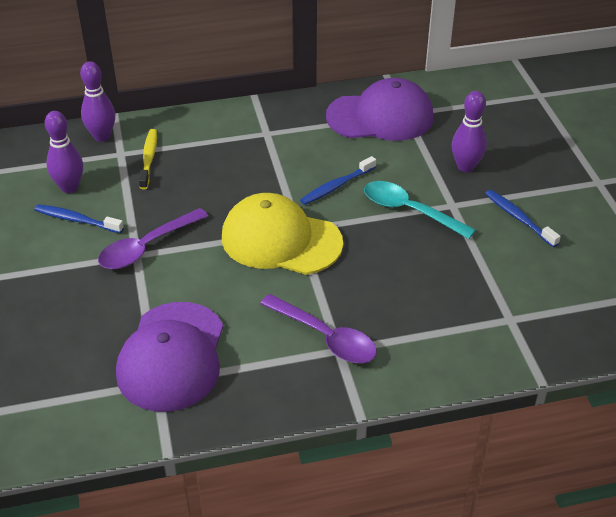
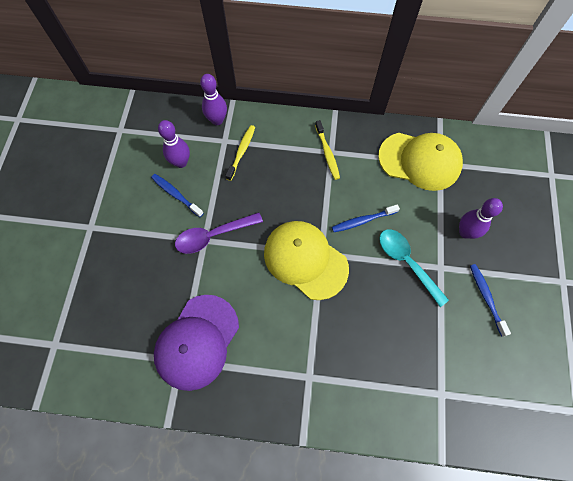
camera: 20 degrees right, 25 degrees up
purple spoon [260,294,377,363] -> none
purple cap [326,78,434,141] -> yellow cap [378,133,463,191]
none -> yellow toothbrush [315,120,340,180]

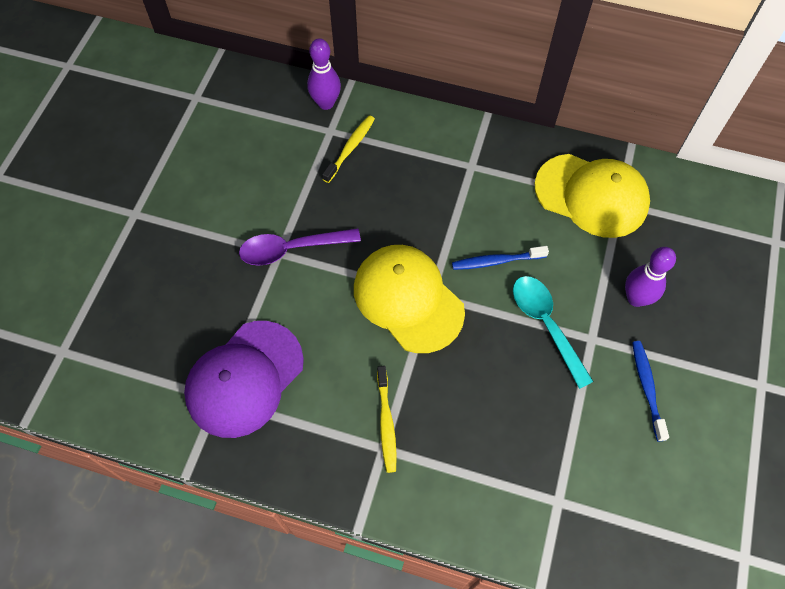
camera: 10 degrees right, 5 degrees down
blue toothbrush [151,174,204,217] -> none
purple bowling pin [158,120,190,168] -> none
yellow toothbrush [315,120,340,180] -> yellow toothbrush moved to [377,366,397,473]

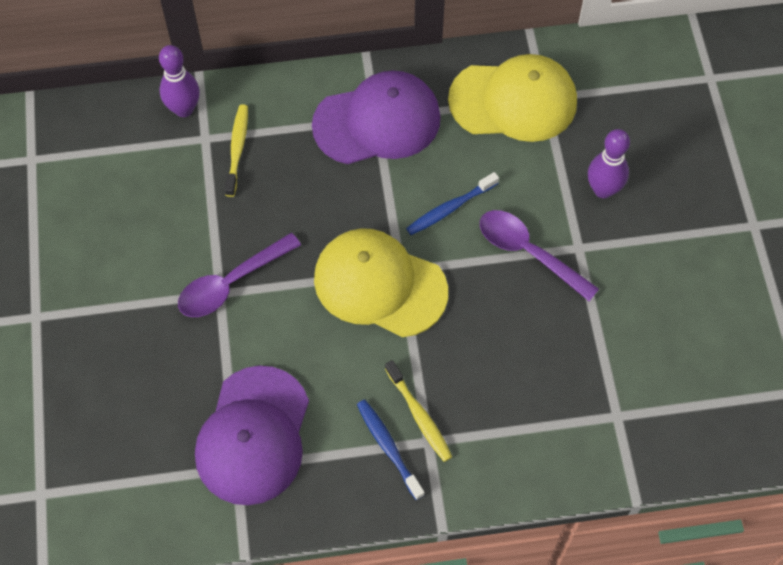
camera: 25 degrees left, 0 degrees up
turquoise spoon [513,276,594,389] -> purple spoon [480,210,599,301]
blue toothbrush [632,341,669,441] -> blue toothbrush moved to [357,399,424,500]
none -> purple cap [312,70,441,164]

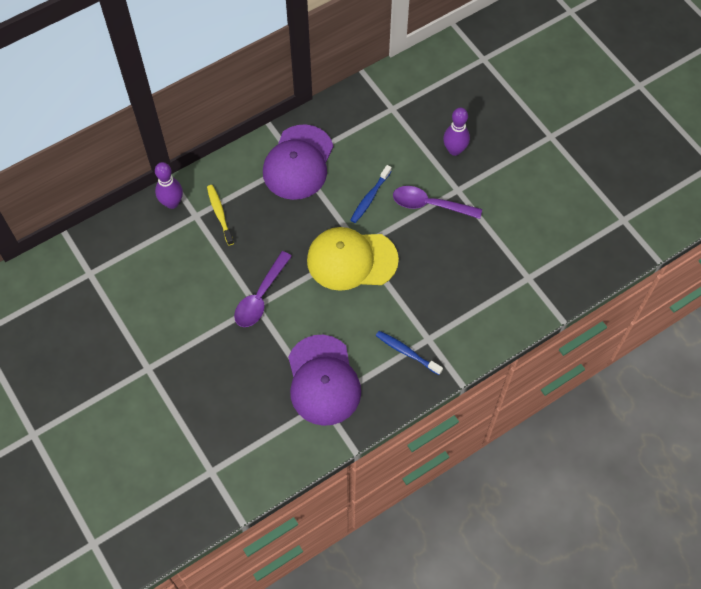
camera: 25 degrees left, 0 degrees up
purple cap [312,70,441,164] -> purple cap turned 150 degrees clockwise [263,124,333,200]
yellow toothbrush [385,360,452,462] -> none
yellow cap [448,54,577,142] -> none

